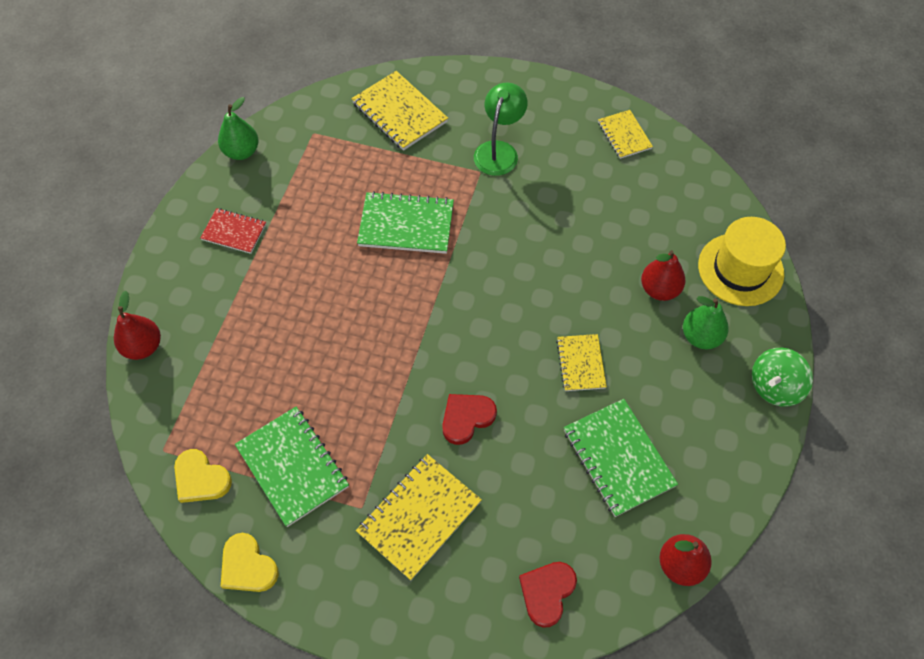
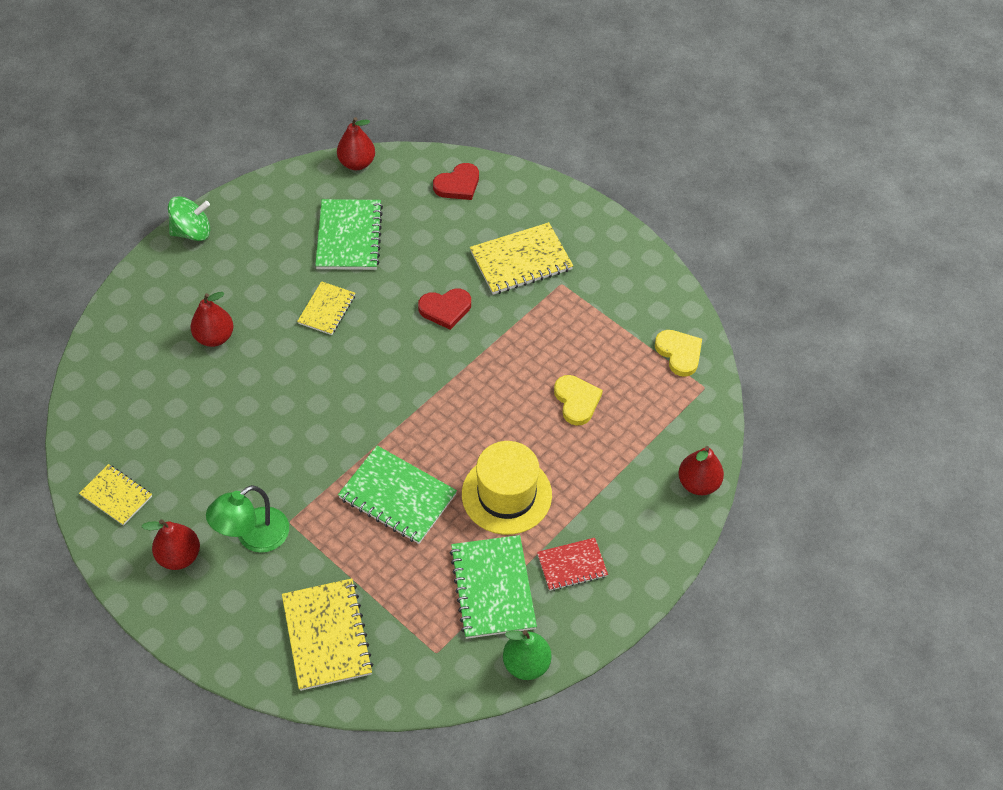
camera: 155 degrees left, 5 degrees down
red notebook [200,208,266,254] -> red notebook turned 60 degrees counterclockwise [537,538,608,591]
yellow heart [221,533,279,592] -> yellow heart moved to [554,375,603,426]
green notebook [235,406,349,527] -> green notebook moved to [450,535,537,639]
yellow notebook [598,110,653,159] -> yellow notebook turned 60 degrees counterclockwise [79,464,152,526]
green pear [683,296,729,349] -> none
yellow hat [698,217,786,306] -> yellow hat moved to [462,441,552,535]
none -> red pear [142,519,200,570]

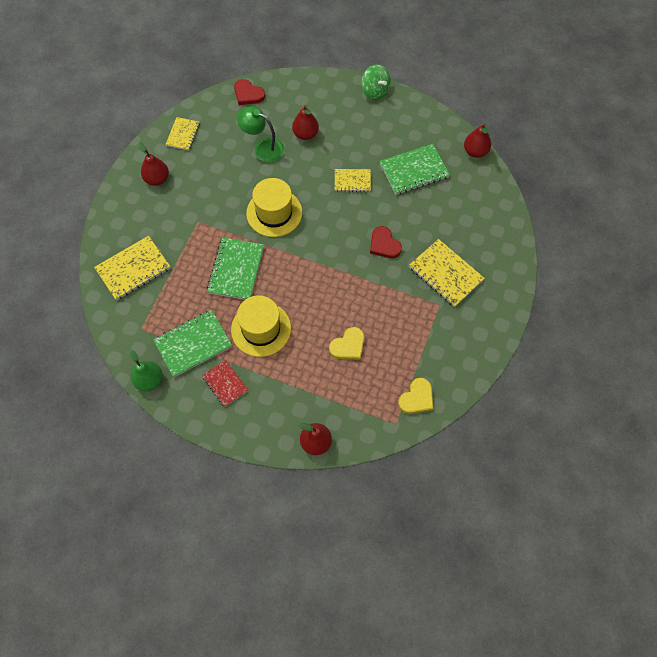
camera: 70 degrees right, 10 degrees up
green lamp [206,485,289,553] -> green lamp moved to [237,106,285,163]
red heart [433,163,479,200] -> red heart moved to [234,79,265,105]
none -> yellow hat [246,178,302,237]

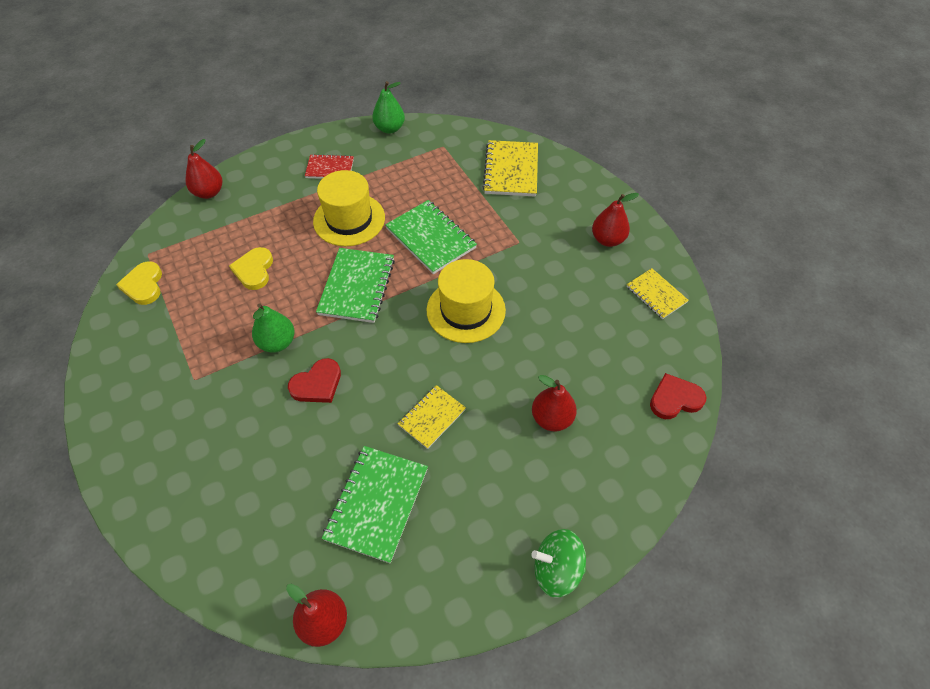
camera: 130 degrees right, 10 degrees down
green notebook [153,310,232,377] -> green notebook moved to [316,248,395,323]
green lamp [237,106,285,163] -> none
red heart [370,226,402,258] -> red heart turned 135 degrees clockwise [288,358,341,403]
yellow notebook [409,239,485,307] -> none
none -> green pear [252,303,295,353]

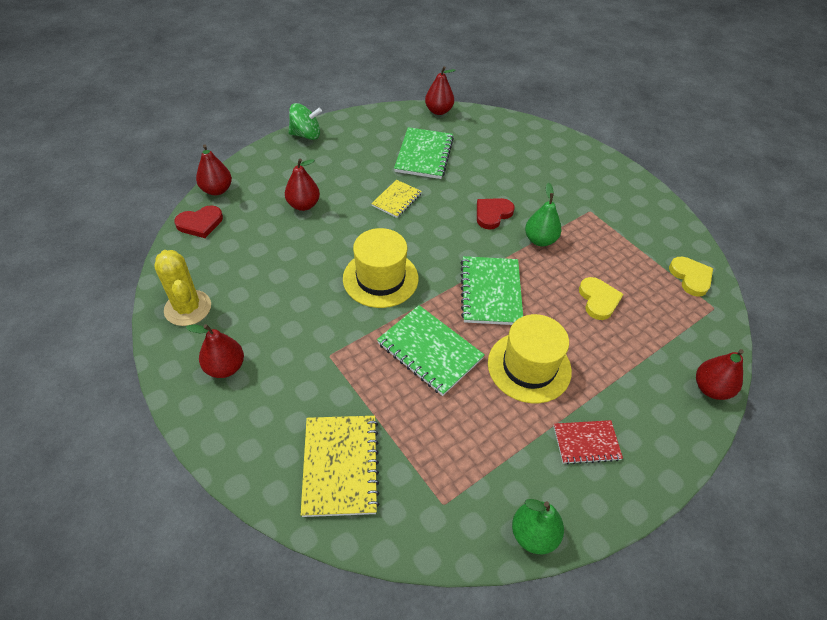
camera: 170 degrees right, 5 degrees down
yellow notebook [626,268,689,319] -> yellow cactus [154,250,211,326]
none -> red pear [196,144,232,195]

